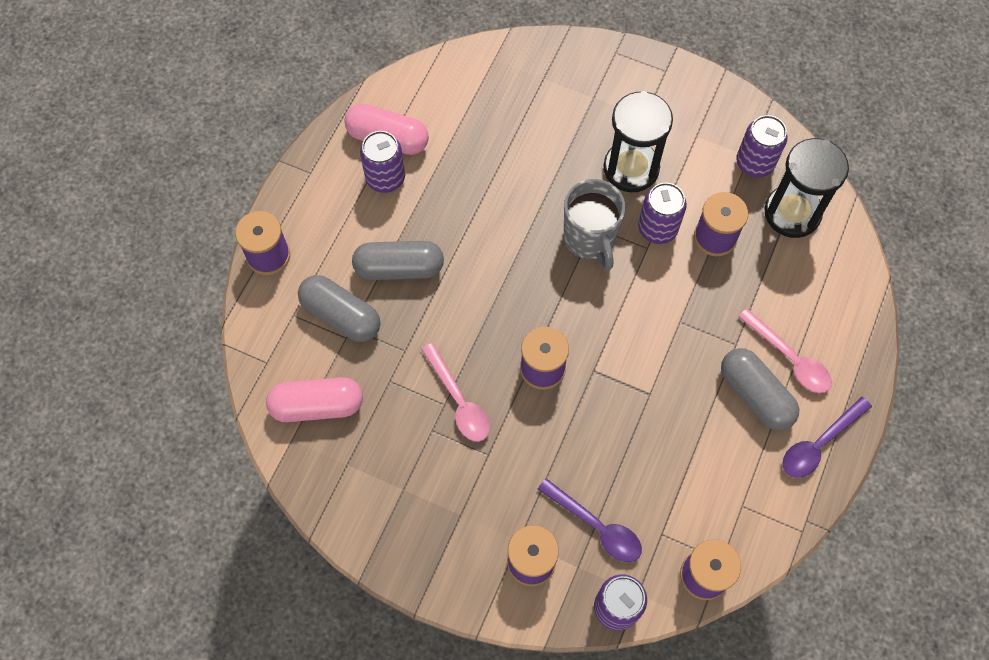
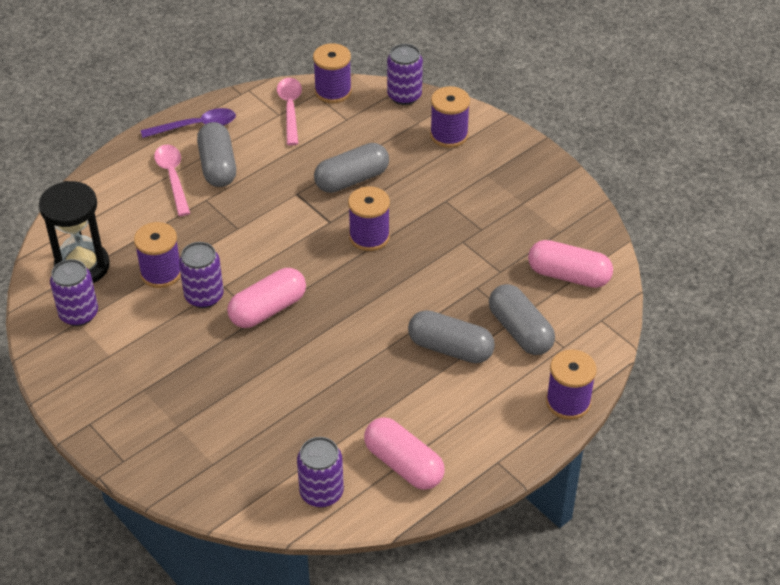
camera: 155 degrees left, 20 degrees down
purple can [360,131,405,193] -> purple can moved to [297,437,344,507]
pink spoon [421,343,490,442] -> pink spoon moved to [277,78,302,145]
purple spoon [538,478,642,562] -> none
grey mug [564,179,625,271] -> pink capsule [227,268,306,328]
black hourglass [603,91,673,192] -> none
none -> grey capsule [314,143,389,193]

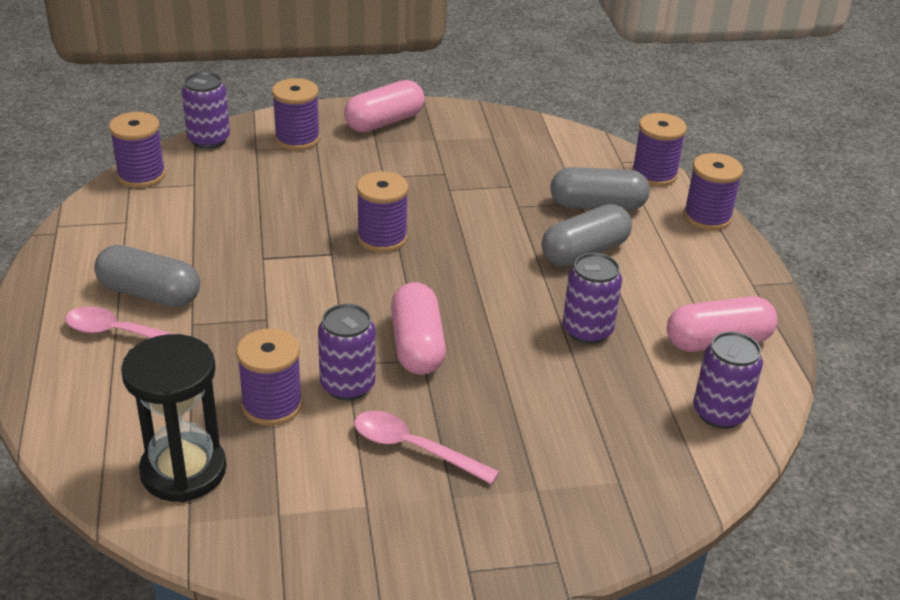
camera: 60 degrees left, 10 degrees down
purple can [50,259,98,326] -> purple can moved to [563,253,622,344]
purple spoon [141,108,236,138] -> none
pink spoon [277,78,302,145] -> pink spoon moved to [354,411,499,484]
grey capsule [314,143,389,193] -> none
pink capsule [528,240,613,288] -> pink capsule moved to [344,80,425,132]
none -> purple spool [632,113,687,187]

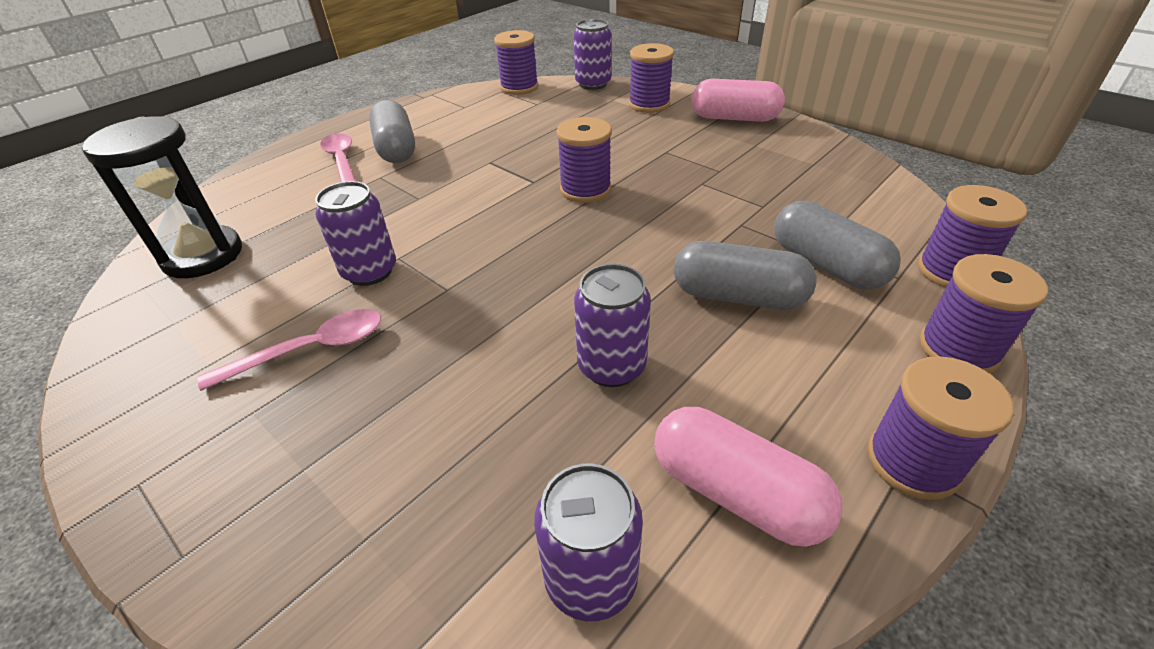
camera: 55 degrees right, 5 degrees up
purple spool [236,328,303,426] -> purple spool moved to [867,356,1014,500]
pink spoon [354,411,499,484] -> pink spoon turned 75 degrees clockwise [198,309,381,391]
pink capsule [391,282,446,375] -> none

